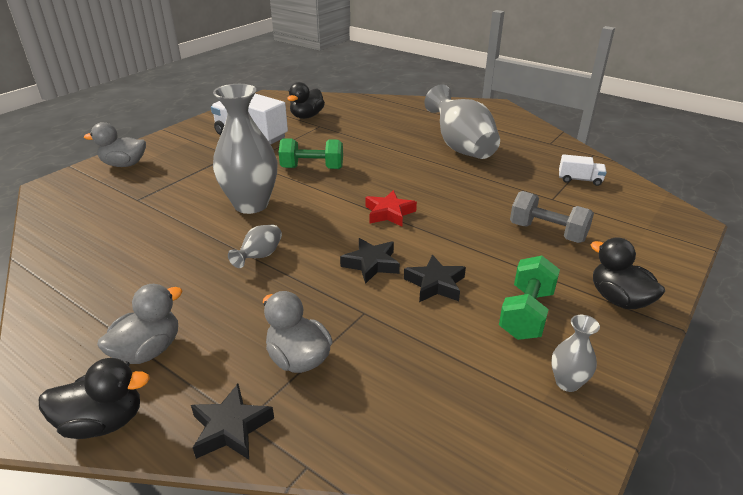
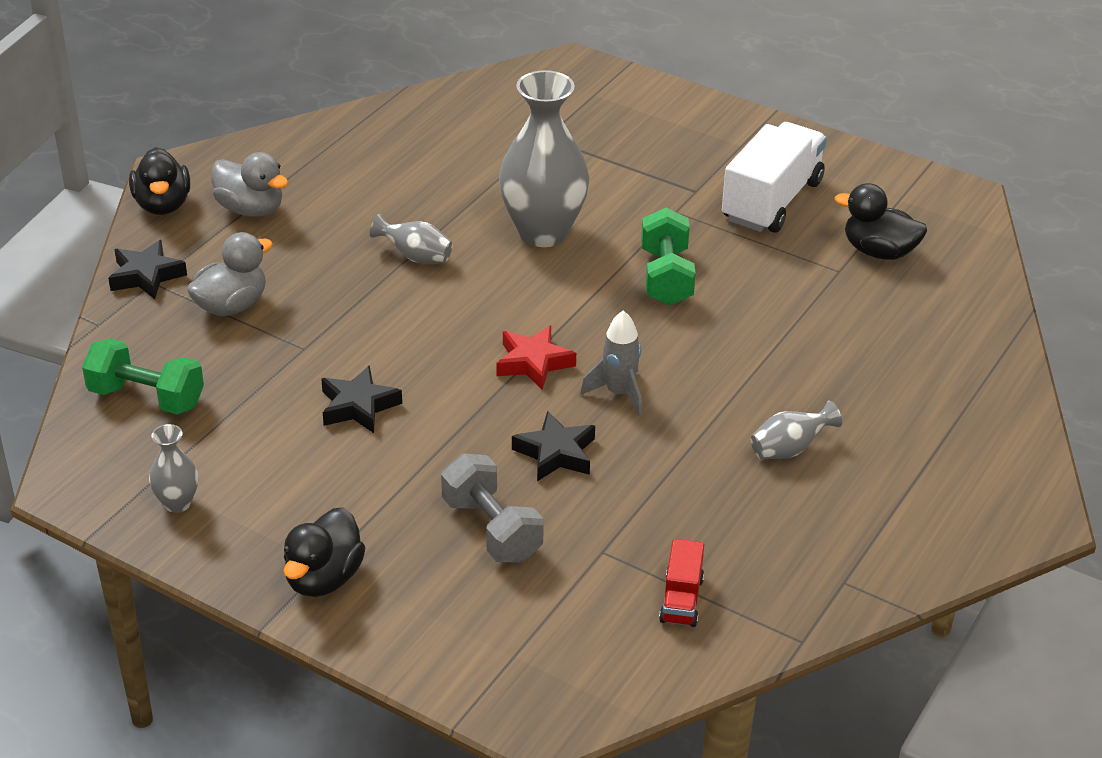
camera: 85 degrees right, 5 degrees up
grey duck [84,122,146,167] -> none
black star [340,238,400,284] -> black star moved to [512,411,595,481]
grey vase [424,84,500,159] -> grey vase [751,401,842,459], size x0.46
green dumbbell [499,256,560,340] -> green dumbbell moved to [82,339,204,414]
grey dumbbell [510,191,594,243] -> grey dumbbell turned 60 degrees counterclockwise [441,453,544,563]
white truck [559,154,607,186] -> red truck [659,539,704,627]
black duck [590,237,665,309] -> black duck turned 150 degrees clockwise [283,507,366,597]
none -> grey rocket [580,311,642,417]

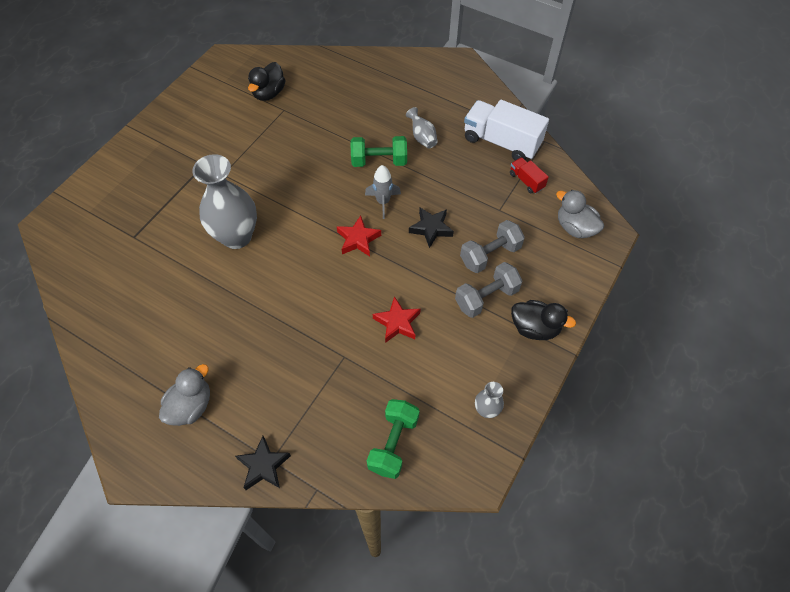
camera: 90 degrees left, 20 degrees up
black duck [129,147,190,215] -> none
grey duck [187,232,273,316] -> grey duck moved to [556,190,604,238]
black star [321,365,402,433] -> red star [373,296,421,343]
grey vase [370,214,453,264] -> none
green dumbbell [641,208,696,306] -> green dumbbell moved to [350,136,407,167]
red truck [659,539,704,627] -> red truck turned 135 degrees counterclockwise [510,157,549,193]
white truck [722,122,827,233] -> white truck moved to [464,100,549,161]
none -> grey dumbbell [455,262,523,318]

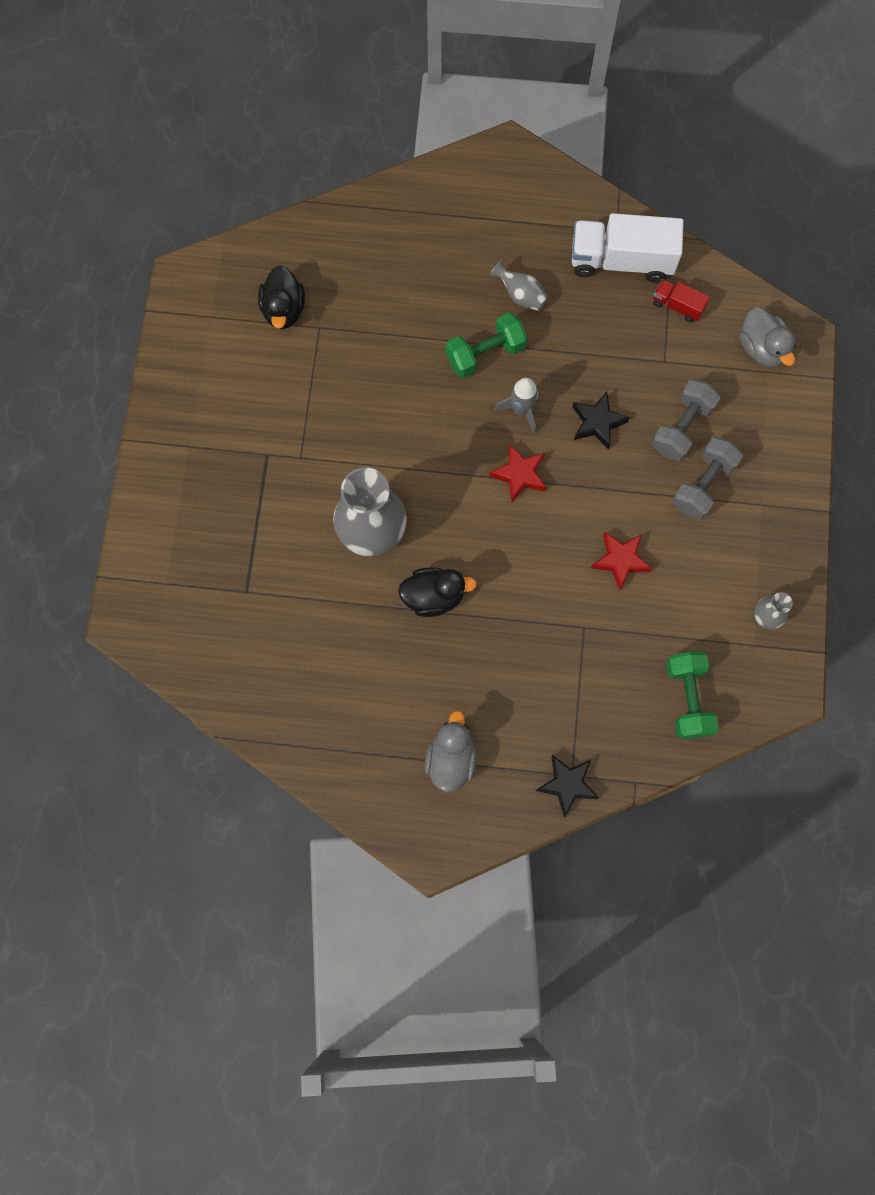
camera: 25 degrees left, 15 degrees up
black duck [511,300,576,340] -> black duck moved to [398,567,477,617]
grey duck [556,190,604,238] -> grey duck turned 135 degrees counterclockwise [739,307,796,368]

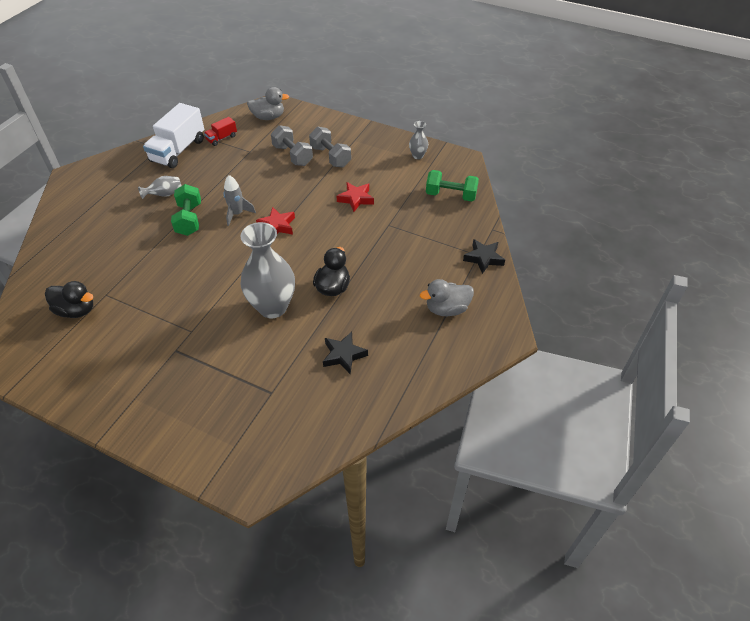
camera: 70 degrees left, 25 degrees down
grey duck [425,710,477,792] -> grey duck turned 45 degrees counterclockwise [420,279,474,316]
black star [572,392,630,450] -> black star moved to [323,332,368,375]

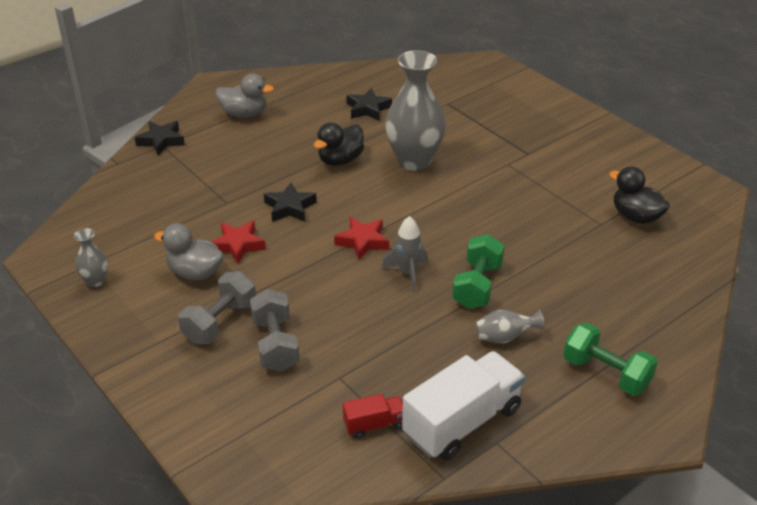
camera: 155 degrees left, 10 degrees down
grey duck [247,87,289,120] -> grey duck moved to [154,223,224,280]
grey dumbbell [309,126,351,168] -> grey dumbbell turned 45 degrees clockwise [178,271,256,344]
green dumbbell [426,170,479,201] -> green dumbbell moved to [563,323,658,396]
none -> black star [264,183,317,222]

